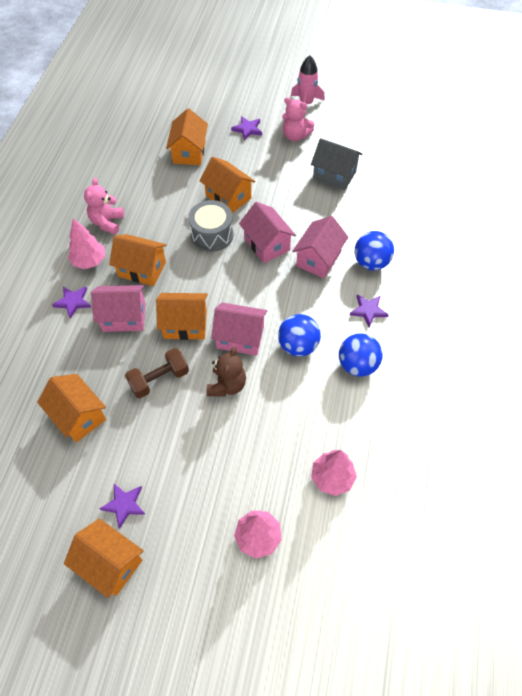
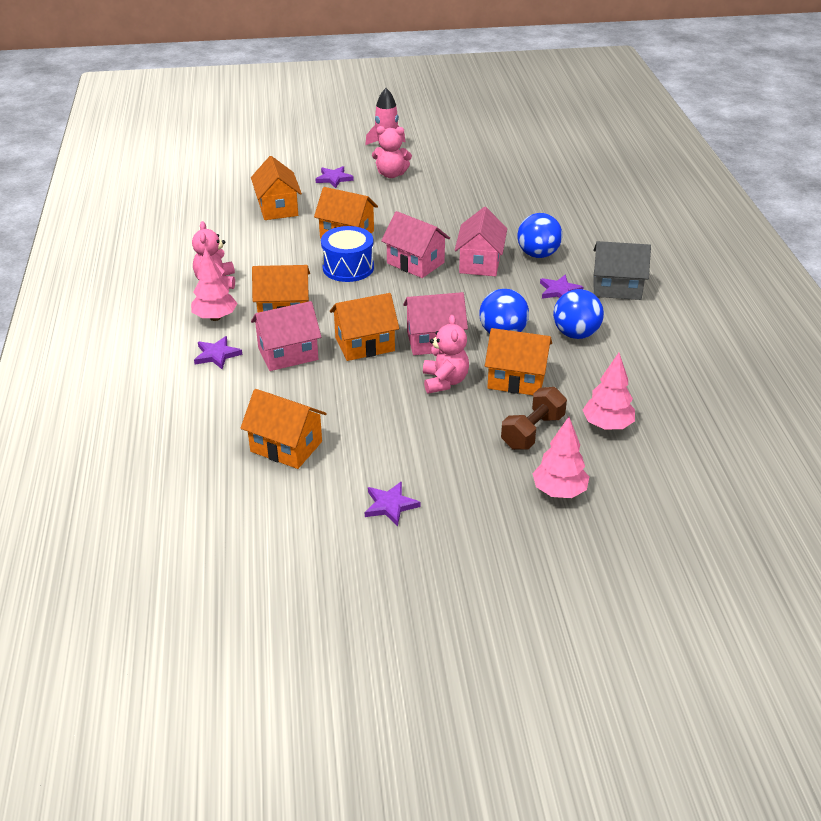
camera: 20 degrees left, 20 degrees down
orange house [64,518,144,598] -> orange house moved to [485,328,552,395]
brown dumbbell [125,348,189,398] -> brown dumbbell moved to [501,387,567,450]
grey drum [188,200,233,252] -> blue drum [321,226,374,282]
brown teddy bear [207,347,246,397] -> pink teddy bear [423,315,469,394]
grey house [311,138,363,190] -> grey house moved to [593,241,651,300]

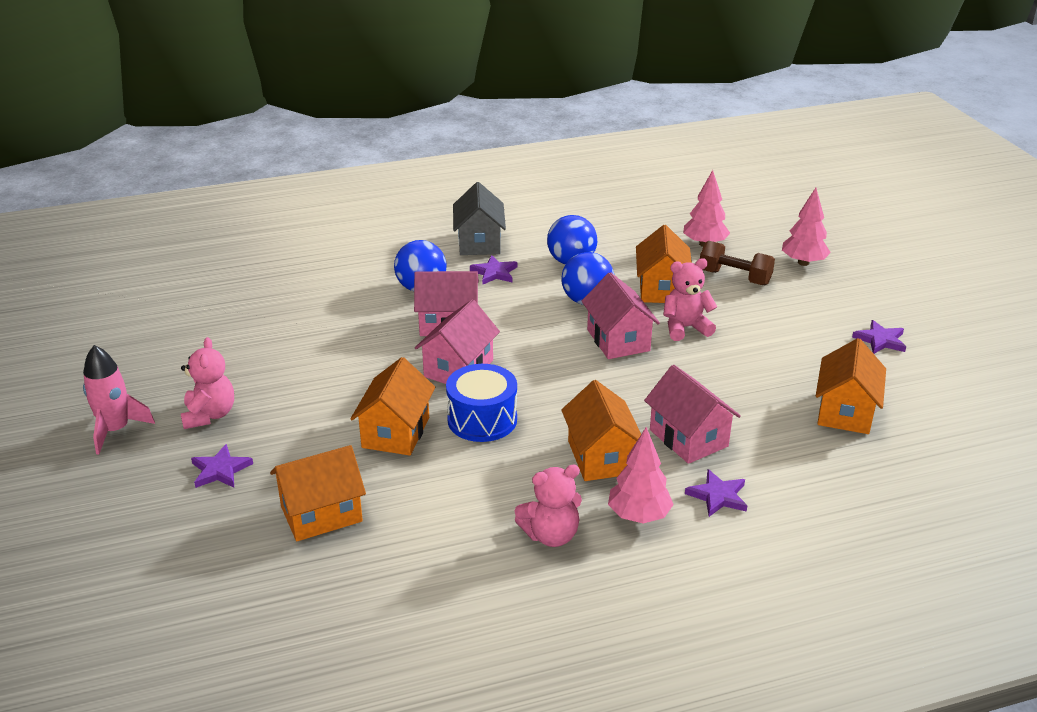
camera: 100 degrees left, 5 degrees down
orange house [330,293,399,361] -> none

